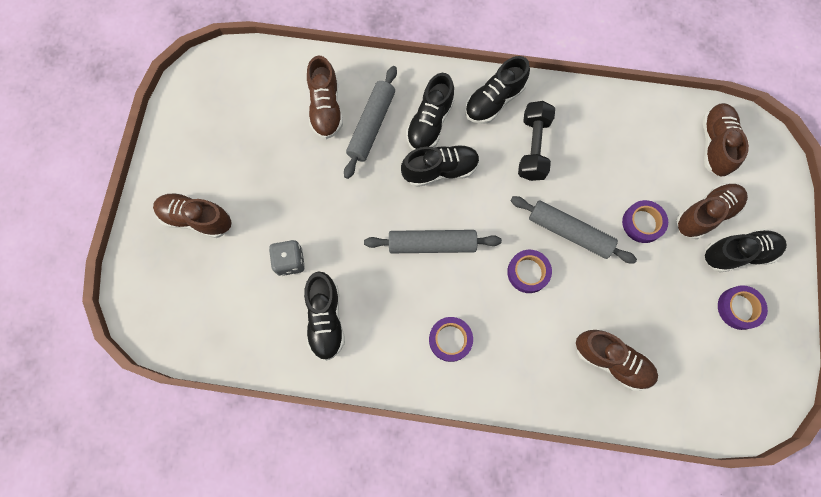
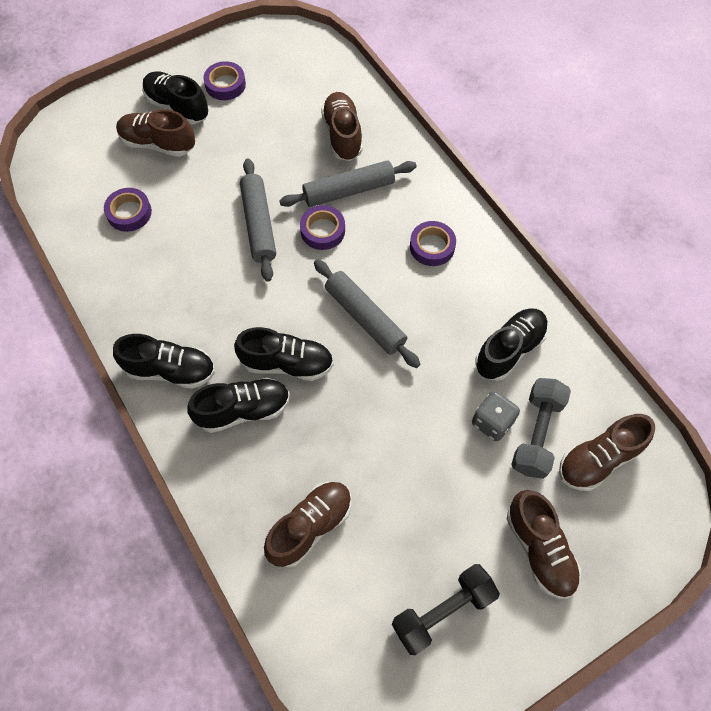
camera: 130 degrees left, 10 degrees down
grey rolling pin [344,66,397,179] -> grey rolling pin moved to [279,160,417,207]
black shoe [401,145,480,187] -> black shoe turned 150 degrees clockwise [234,327,333,381]
black dumbbell [518,101,555,181] -> black dumbbell moved to [392,564,500,655]
purple tape [622,200,668,243] -> purple tape moved to [104,188,152,232]
brown shoe [702,103,749,177] -> brown shoe moved to [559,414,655,491]
none -> grey dumbbell [511,378,571,479]

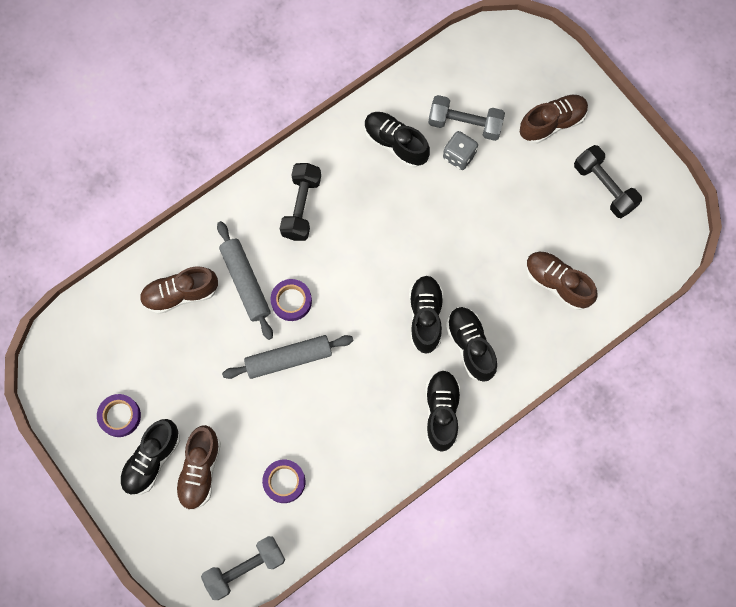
camera: 95 degrees left, 10 degrees up
grey rolling pin [314,259,420,368] -> none
purple tape [410,221,456,266] -> black dumbbell [280,163,321,241]
brown shoe [559,414,655,491] -> none
none -> grey dumbbell [201,536,285,600]

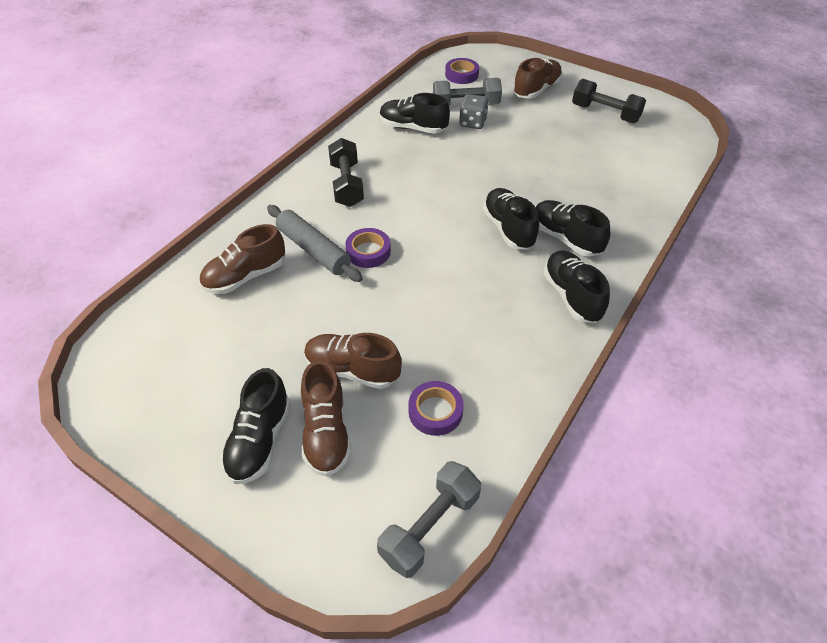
camera: 20 degrees left, 25 degrees down
purple tape [97,394,141,437] -> purple tape moved to [445,58,479,84]
grey rolling pin [222,335,354,379] -> none
brown shoe [526,251,597,310] -> brown shoe moved to [304,333,402,389]

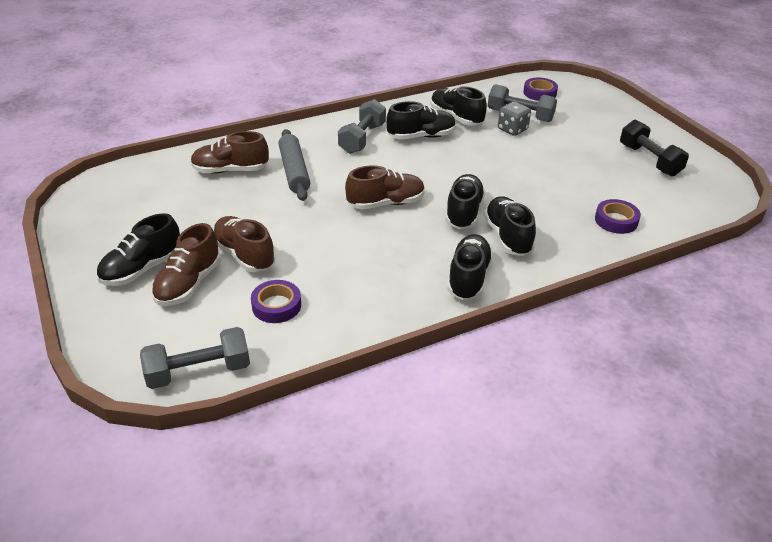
camera: 30 degrees right, 10 degrees down
black dumbbell [328,138,364,207] -> grey dumbbell [338,99,386,154]
purple tape [345,228,391,268] -> purple tape moved to [595,199,641,234]
brown shoe [513,58,563,99] -> brown shoe moved to [345,165,425,210]
none -> black shoe [386,101,456,140]

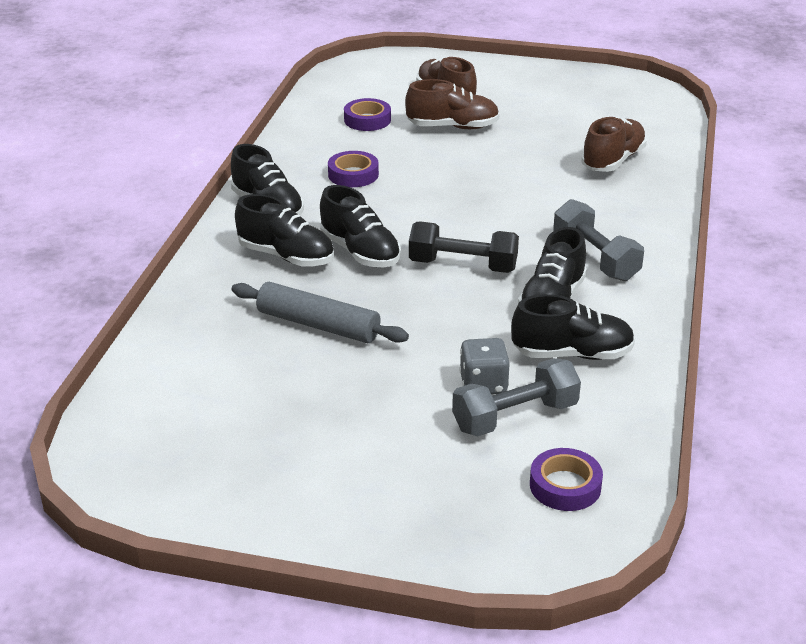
camera: 130 degrees right, 5 degrees down
black shoe [96,213,180,286] -> none
grey dumbbell [140,327,250,389] -> none
grey rolling pin [279,129,310,201] -> grey rolling pin moved to [232,282,409,343]
brown shoe [345,165,425,210] -> none
purple tape [595,199,641,234] -> purple tape moved to [328,151,379,187]
black dumbbell [620,120,689,176] -> black dumbbell moved to [409,222,519,273]

